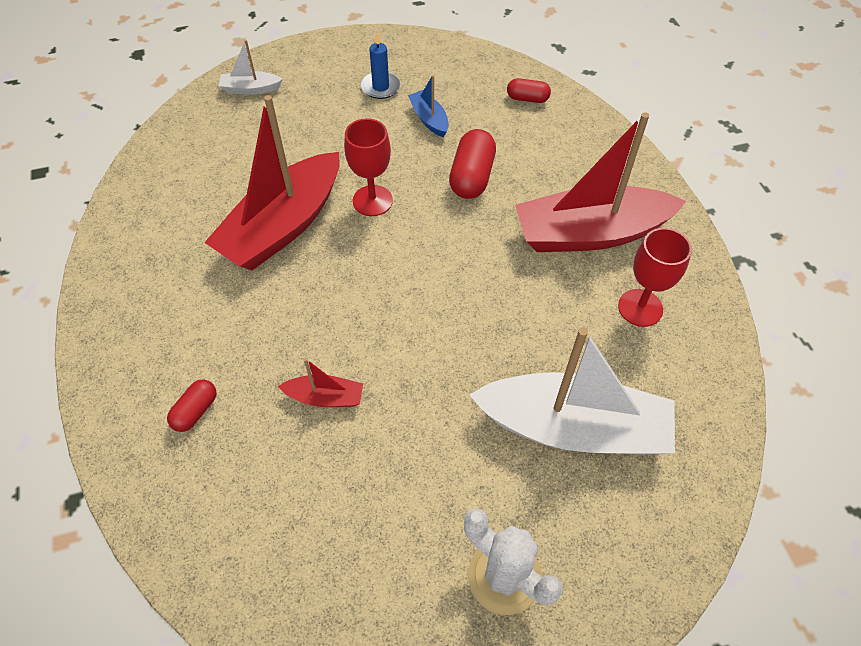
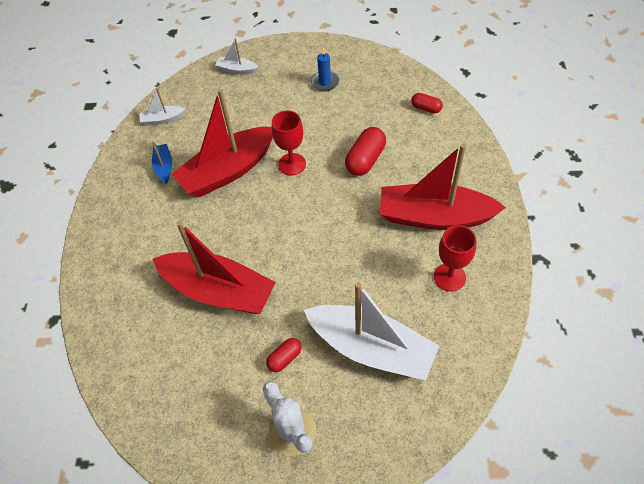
camera: 20 degrees right, 0 degrees up
red capsule [167,379,217,432] -> red capsule moved to [266,338,302,372]
red boat [278,358,363,407] -> red boat [153,221,276,314], size x2.30
blue boat [408,75,449,137] -> blue boat moved to [152,141,172,184]
none -> white boat [139,87,185,126]

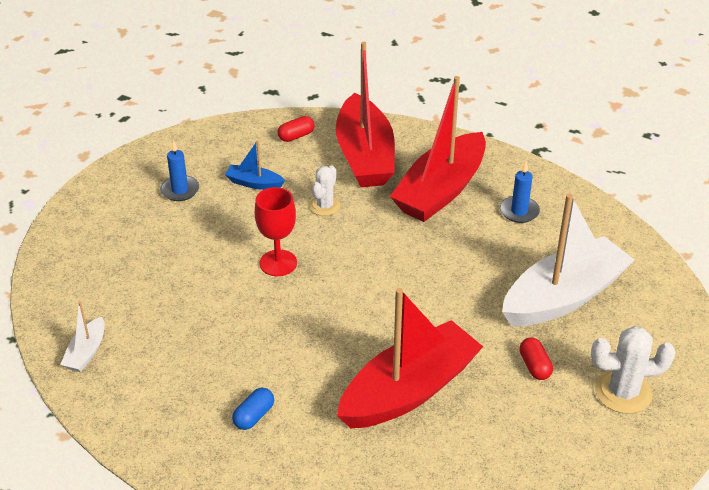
camera: 65 degrees left, 15 degrees down
blue boat [152,141,172,184] -> blue boat moved to [225,140,285,190]
red boat [172,89,273,197] -> red boat moved to [336,42,395,187]
white boat [215,38,258,74] -> none
red capsule [345,127,386,176] -> white cactus [309,166,341,216]
red goblet [434,225,477,291] -> blue candle [500,162,540,223]
none -> blue capsule [232,388,274,430]

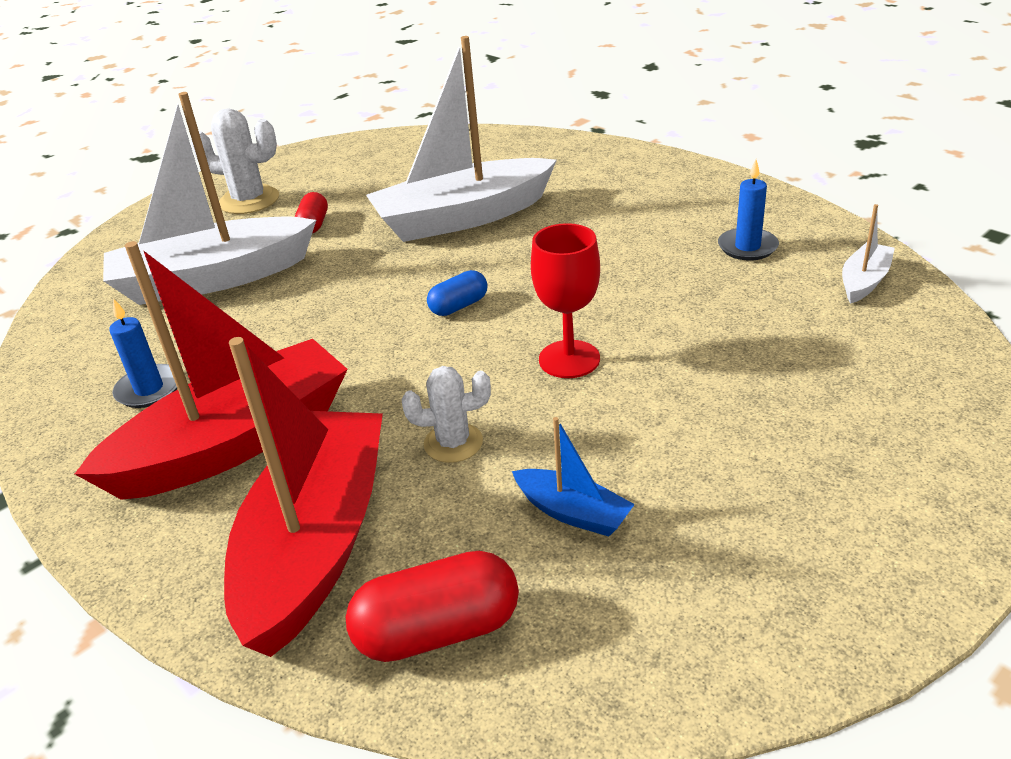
camera: 160 degrees left, 5 degrees down
blue candle [160,140,199,201] -> blue candle moved to [718,160,779,261]
blue capsule [232,388,274,430] -> blue capsule moved to [427,270,488,316]
red capsule [278,116,314,142] -> red capsule [346,551,519,662], size x1.70
white cactus [309,166,341,216] -> white cactus turned 45 degrees clockwise [402,366,491,463]
red boat [337,288,483,428] -> white boat [366,36,557,242]

